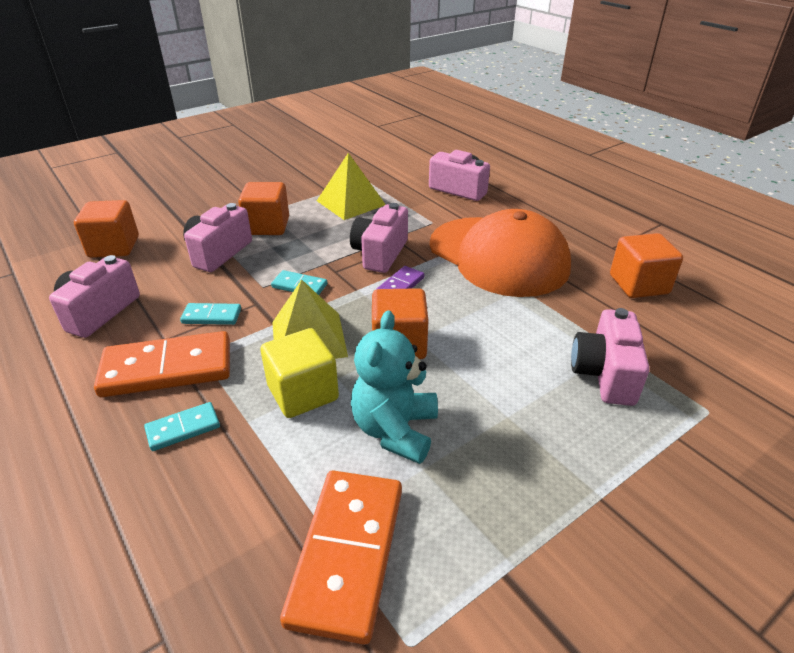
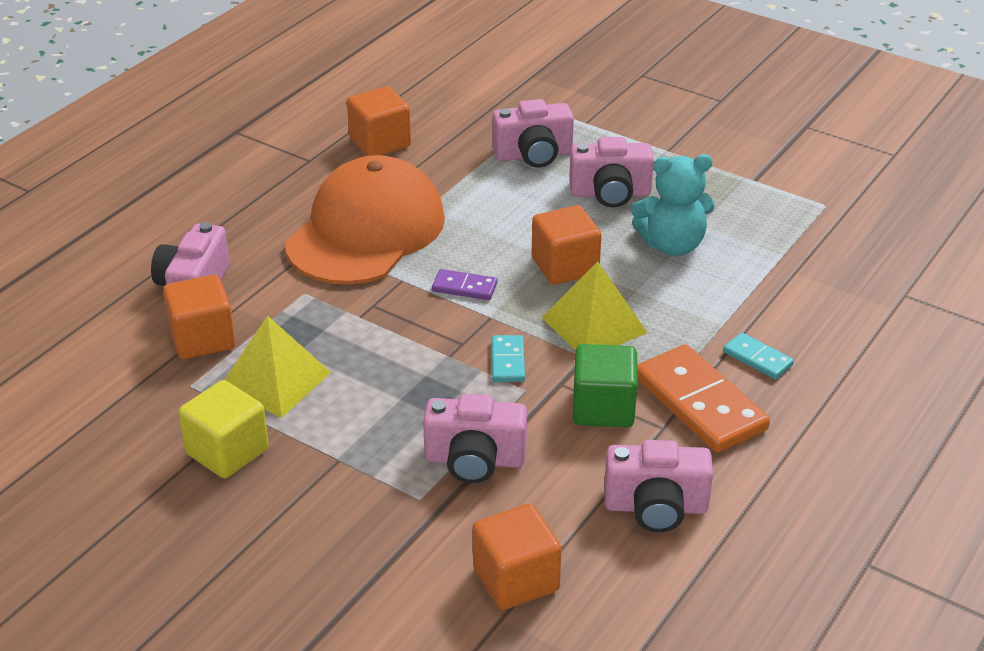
camera: 110 degrees left, 0 degrees up
turquoise domino [180,303,241,325] -> green cube [573,344,638,427]
orange cube [238,182,289,235] -> orange cube moved to [163,275,235,359]
yellow cube [261,328,339,418] -> yellow cube moved to [178,380,269,478]
orange domino [280,470,402,645] -> none
pink camera [350,203,408,273] -> pink camera moved to [569,137,654,208]

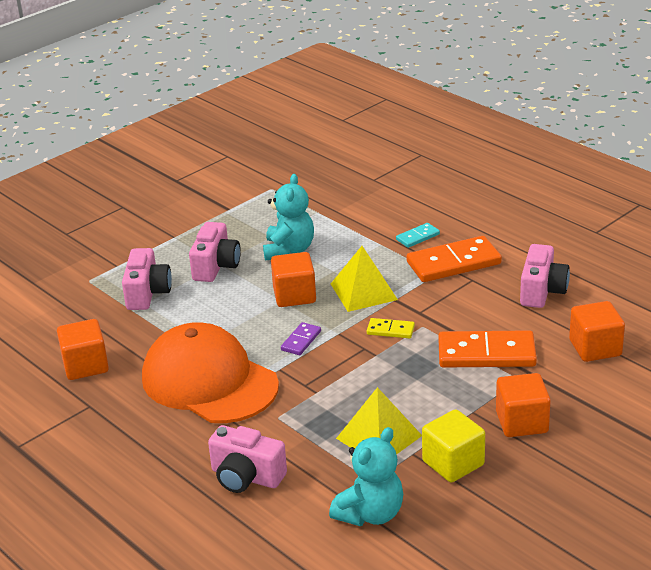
camera: 75 degrees left, 5 degrees down
orange cube [163,275,235,359] -> orange cube moved to [496,373,551,437]
pink camera [423,394,527,483] -> orange domino [438,330,537,368]
turquoise domino [492,335,525,382] -> yellow domino [367,318,415,338]
green cube [573,344,638,427] -> none
none -> turquoise teddy bear [329,427,403,526]

